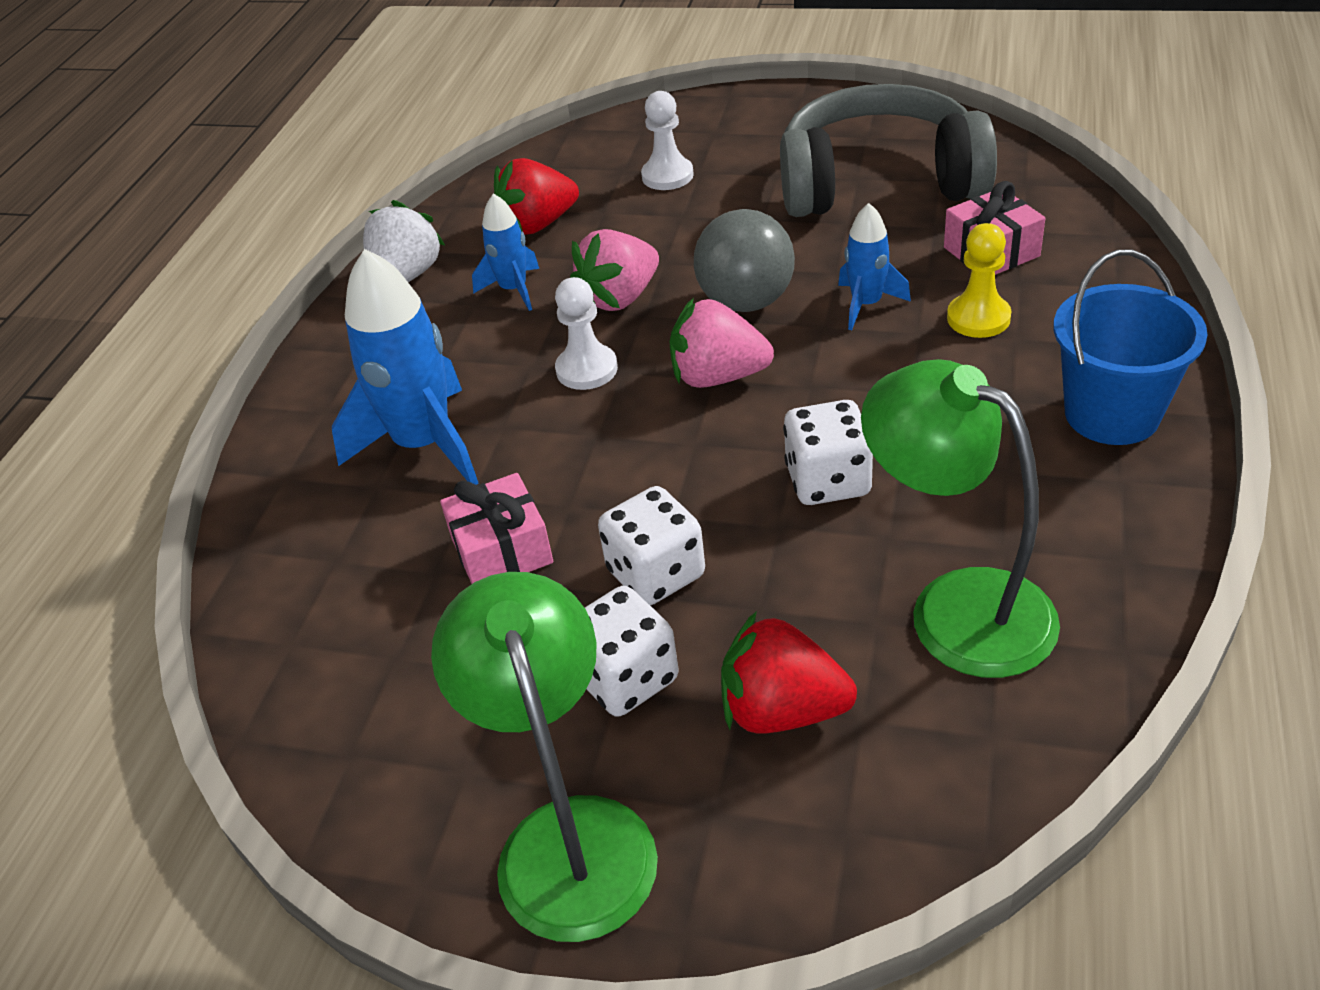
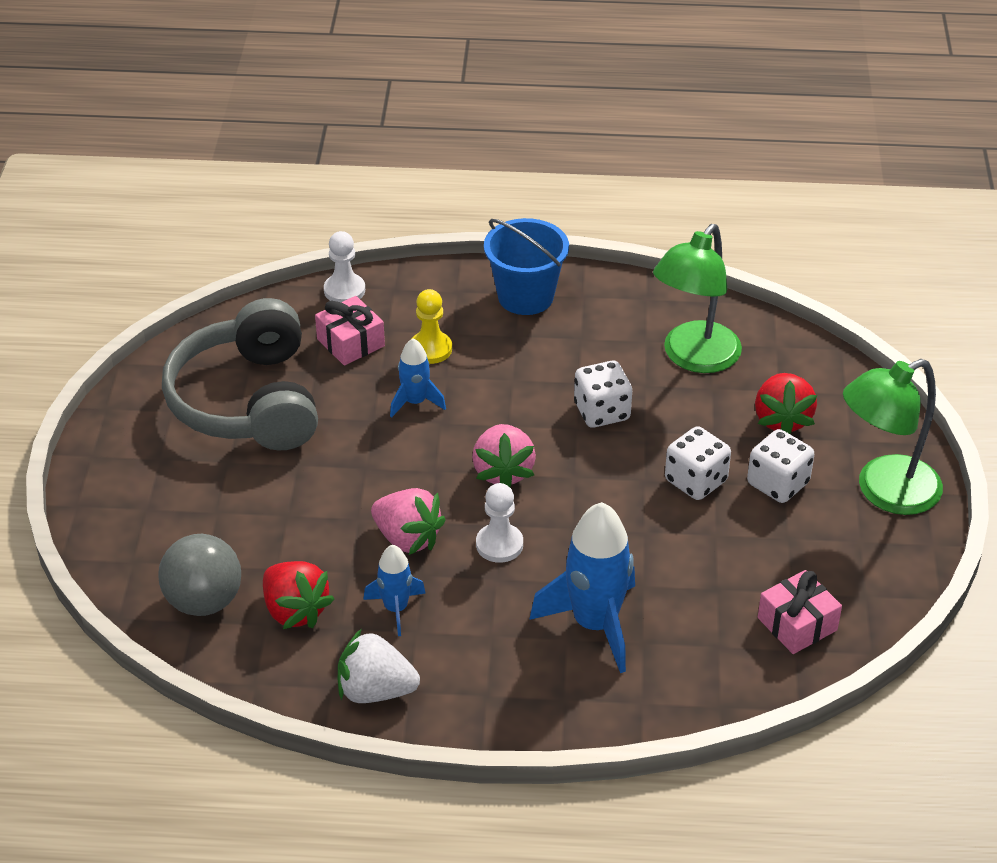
camera: 105 degrees left, 0 degrees up
pink gift [440,473,553,584] -> pink gift moved to [758,570,842,654]
white pawn [641,91,694,190] -> white pawn moved to [324,231,365,302]
grey ball [694,209,795,312] -> grey ball moved to [158,534,241,616]

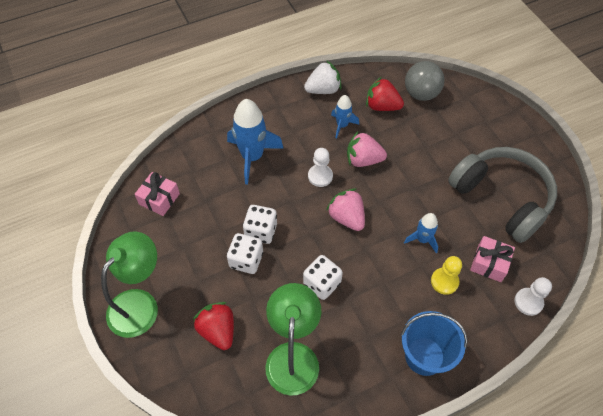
camera: 150 degrees right, 15 degrees up
white dice [747,429,814,503] -> white dice moved to [243,205,277,244]

